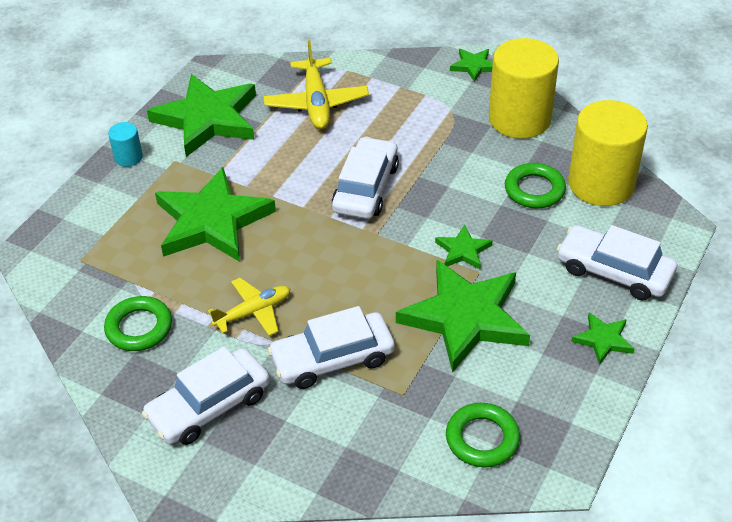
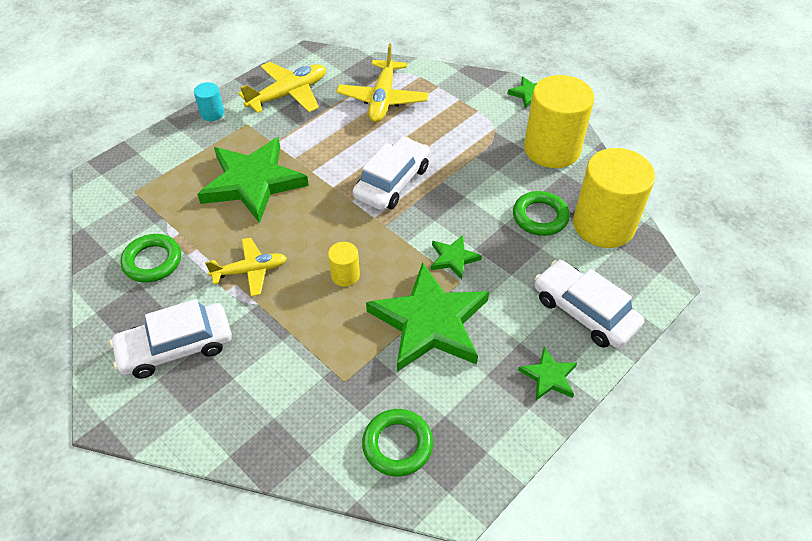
camera: 15 degrees right, 5 degrees up
green star [147,74,256,157] -> yellow plane [238,62,326,113]
white car [268,306,395,389] -> none
none -> yellow cylinder [328,242,360,286]

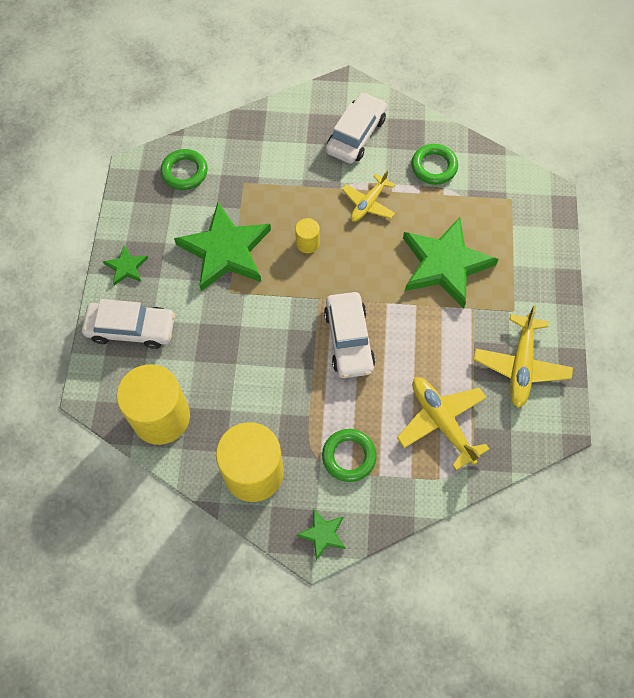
camera: 140 degrees right, 15 degrees up
turquoise cylinder [194,82,224,121] -> none
green star [431,235,482,280] -> none
green ring [513,191,570,236] -> green ring moved to [322,429,377,482]

